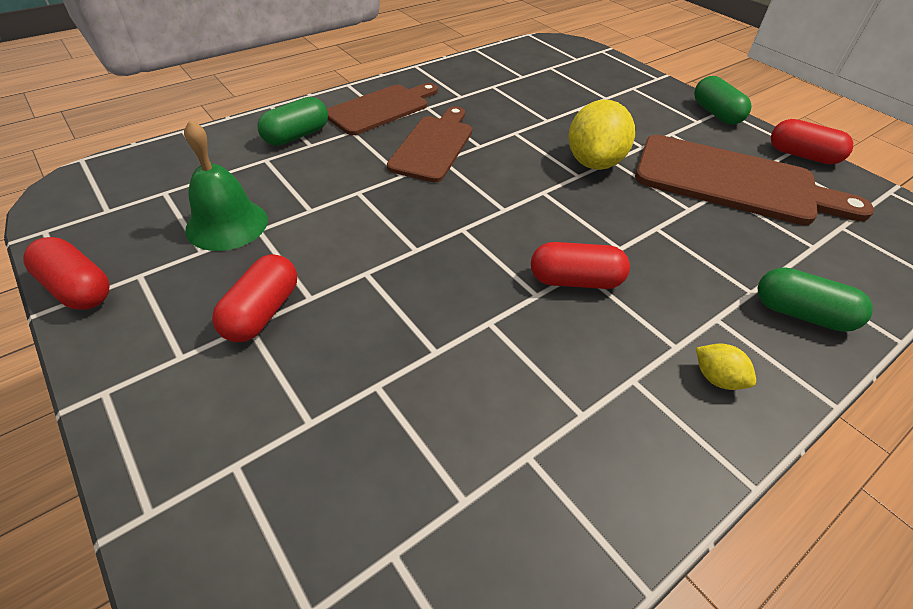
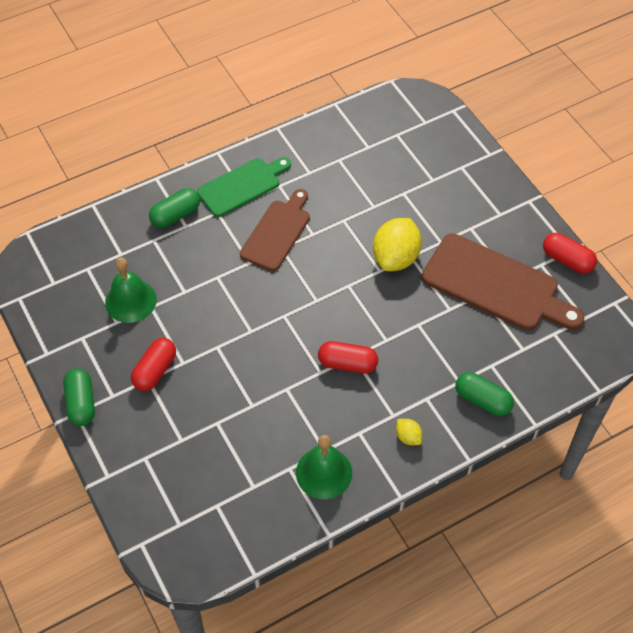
camera: 10 degrees right, 10 degrees up
red capsule [23,237,109,310] -> none
brown cutting board [327,83,438,135] -> green cutting board [197,157,291,217]
green capsule [694,76,751,125] -> green capsule moved to [63,368,95,426]
none -> green bell [296,435,352,499]

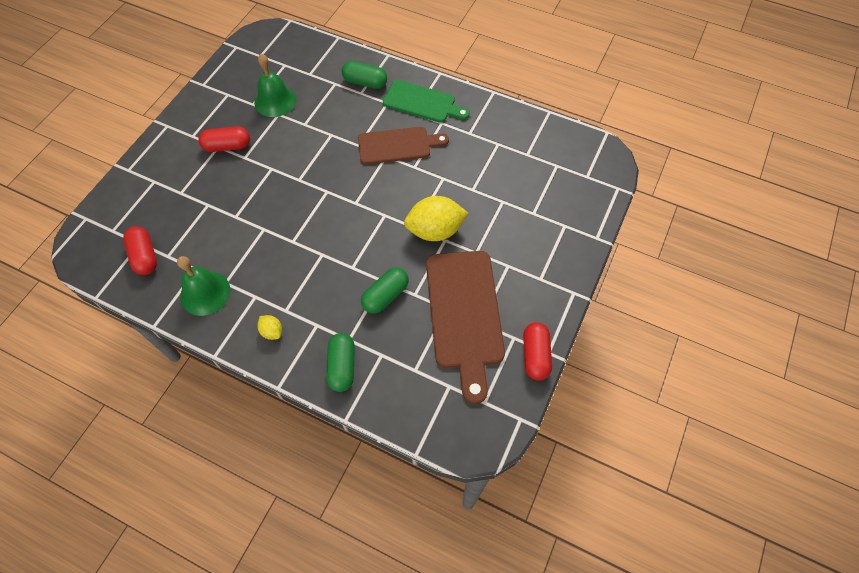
camera: 55 degrees right, 5 degrees up
green capsule [63,368,95,426] -> green capsule moved to [361,267,409,314]
red capsule [318,341,378,373] -> red capsule moved to [123,226,157,275]
yellow lemon [396,419,422,445] -> yellow lemon turned 60 degrees counterclockwise [257,315,282,340]

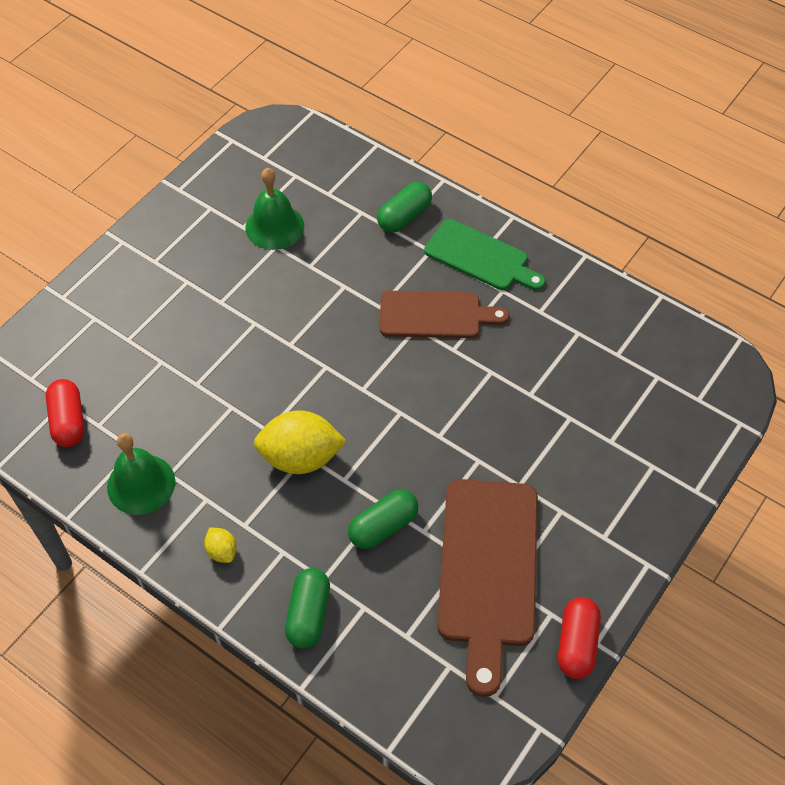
camera: 10 degrees right, 5 degrees down
red capsule [198,126,250,152] -> none
green capsule [342,61,387,89] -> green capsule turned 75 degrees counterclockwise [377,182,432,233]
yellow lemon [404,196,468,241] -> yellow lemon moved to [254,410,346,474]

